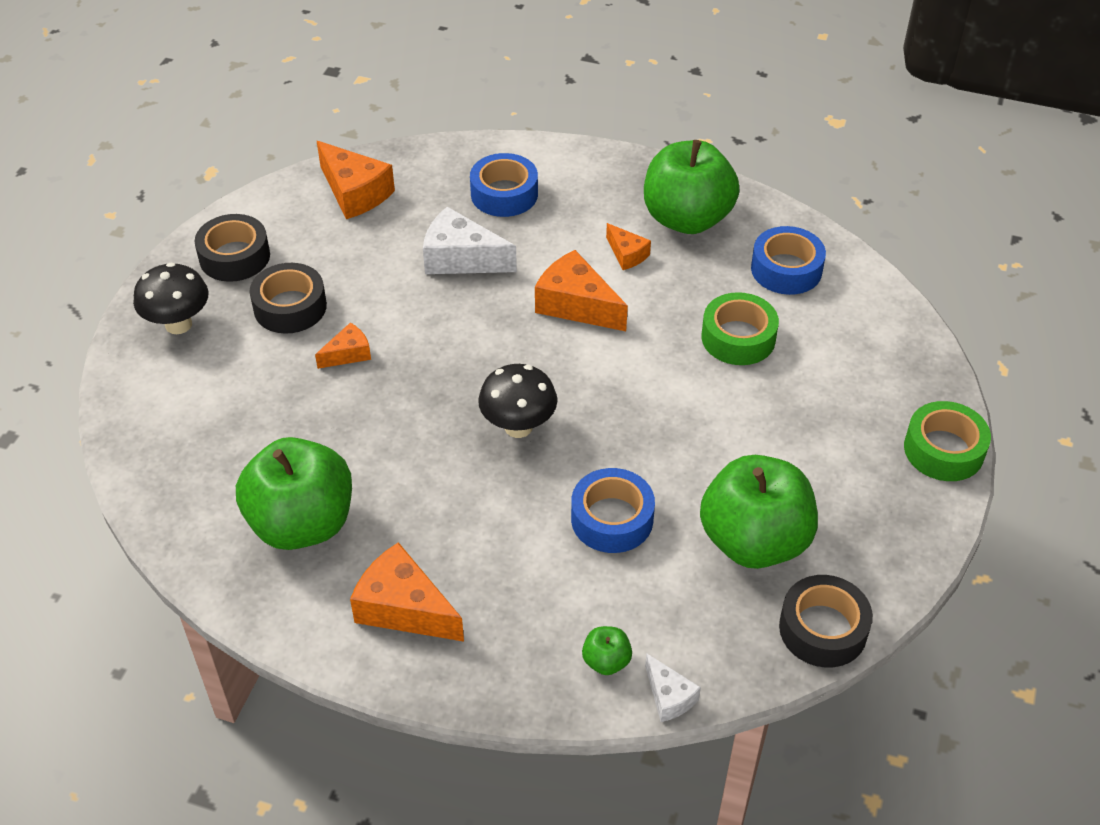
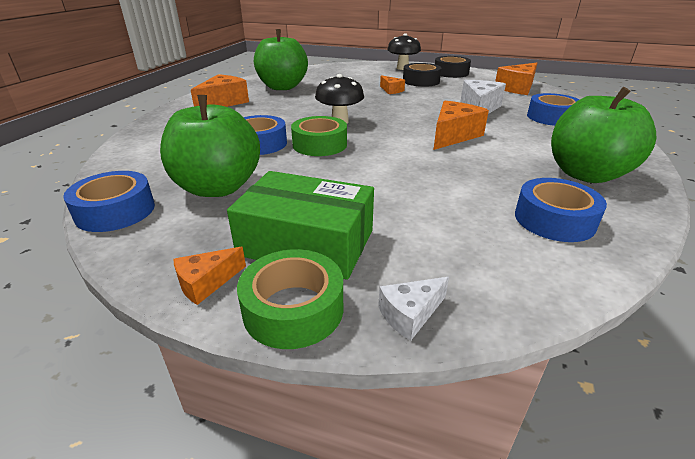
camera: 90 degrees right, 15 degrees down
green apple [582,626,632,675] -> none
orange cheese [606,223,651,270] -> orange cheese moved to [173,247,246,305]
white cheese [645,653,701,722] -> white cheese moved to [378,277,449,341]
green tape [702,292,779,365] -> green tape moved to [291,116,347,156]
black tape [779,575,873,667] -> blue tape [63,171,155,232]
none -> green box [227,171,374,280]

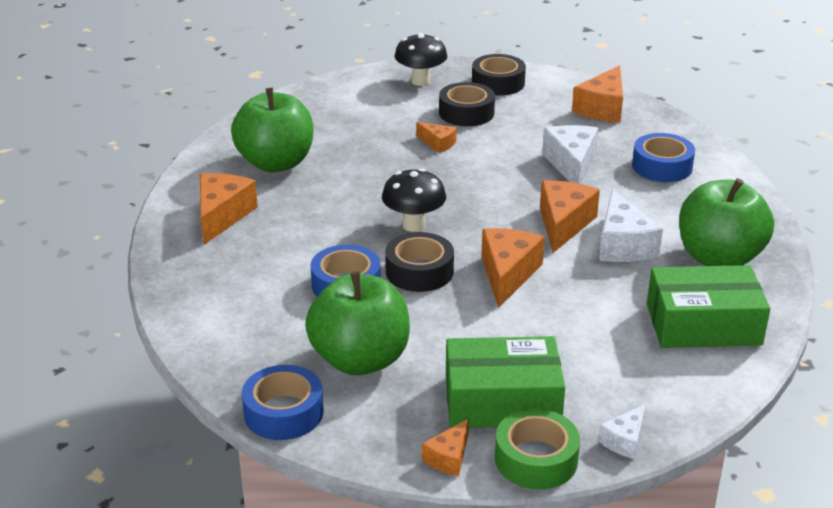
camera: 20 degrees left, 0 degrees up
green tape [291,116,347,156] -> black tape [385,232,454,292]
blue tape [515,178,607,242] -> green box [647,265,770,348]
none -> orange cheese [481,228,545,308]
none -> white cheese [599,189,663,262]

